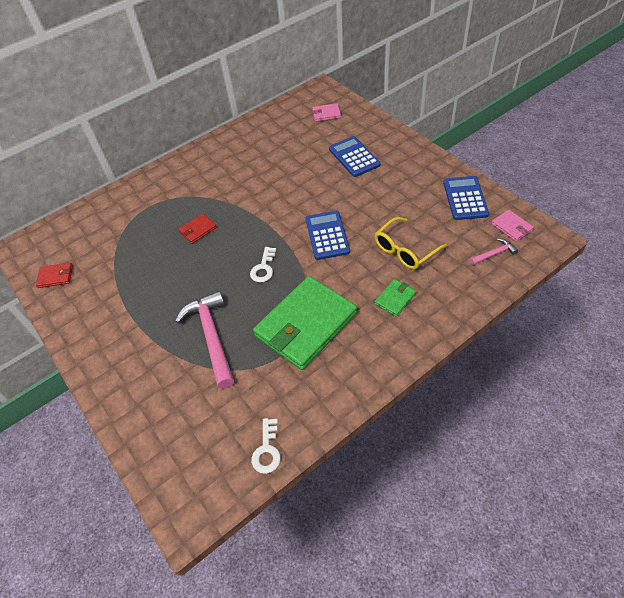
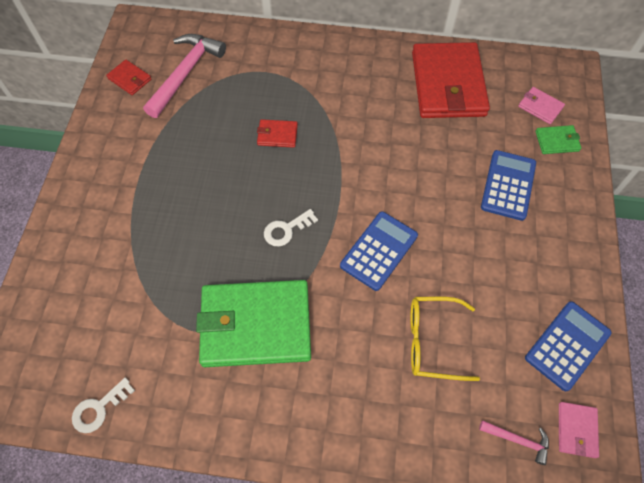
camera: 40 degrees right, 10 degrees up
pink hammer [175,291,234,388] -> pink hammer moved to [143,34,226,118]
green wallet [375,279,416,317] -> green wallet moved to [535,125,581,154]
none -> red wallet [412,42,490,118]

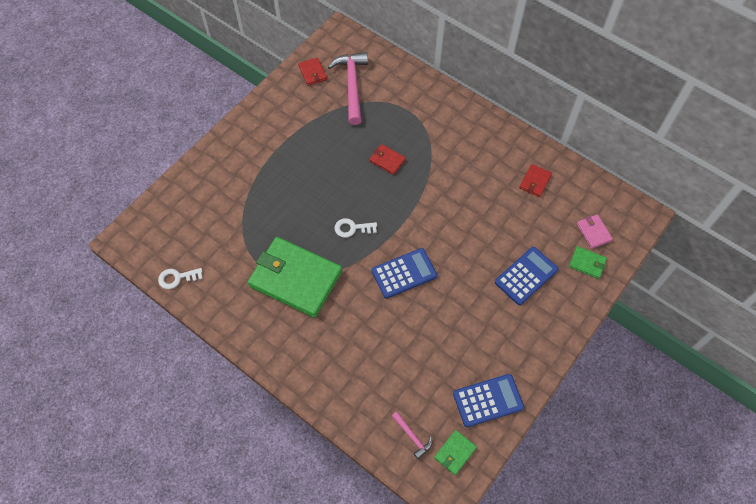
camera: 30 degrees right, 0 degrees up
pink hammer [143,34,226,118] -> pink hammer turned 60 degrees counterclockwise [328,52,368,125]
yellow glasses [410,297,480,381] -> none
red wallet [412,42,490,118] -> red wallet [519,164,552,197], size x0.42
pink wallet [559,402,599,458] -> green wallet [434,430,477,475]

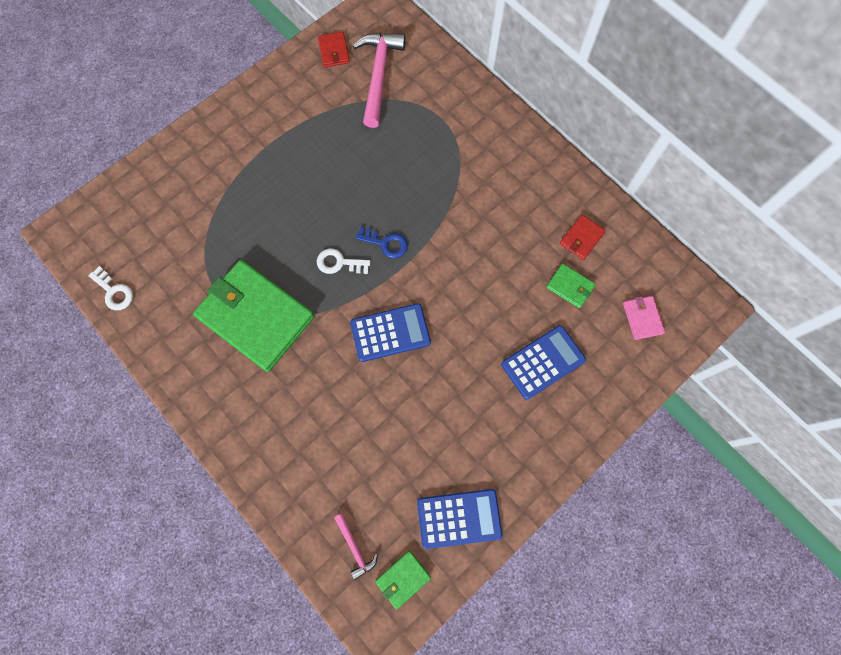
camera: 10 degrees right, 10 degrees up
white key [158,268,203,289] -> white key turned 135 degrees counterclockwise [88,266,133,310]
red wallet [369,144,406,175] -> none
green wallet [569,246,607,279] -> green wallet moved to [546,263,596,308]
none -> blue key [356,226,408,258]

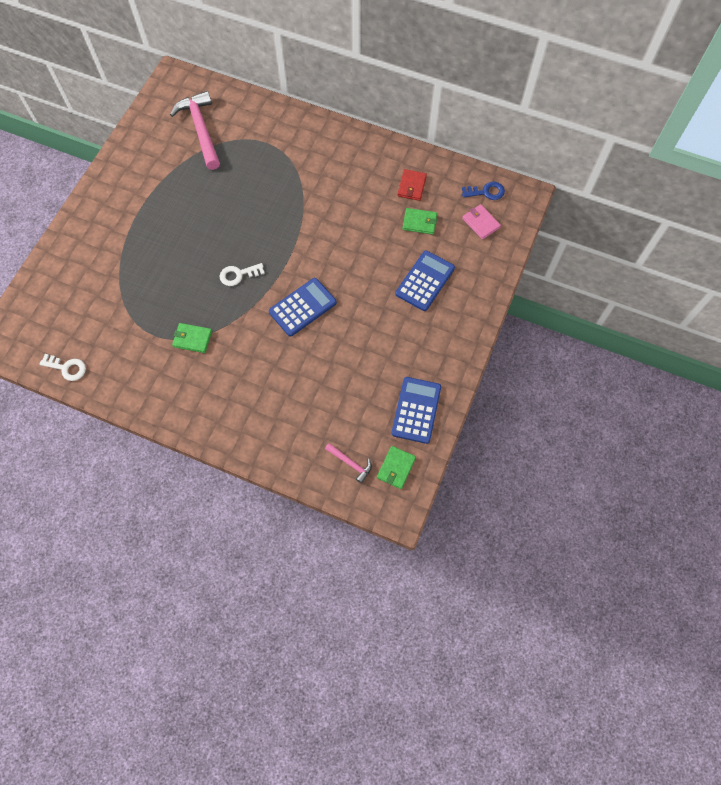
camera: 25 degrees left, 5 degrees down
green wallet [193,260,314,372] -> green wallet [172,323,212,353], size x0.42
red wallet [318,32,350,67] -> none
blue key [356,226,408,258] -> blue key moved to [462,182,505,200]
blue calculator [417,489,503,549] -> blue calculator turned 45 degrees counterclockwise [391,377,441,444]

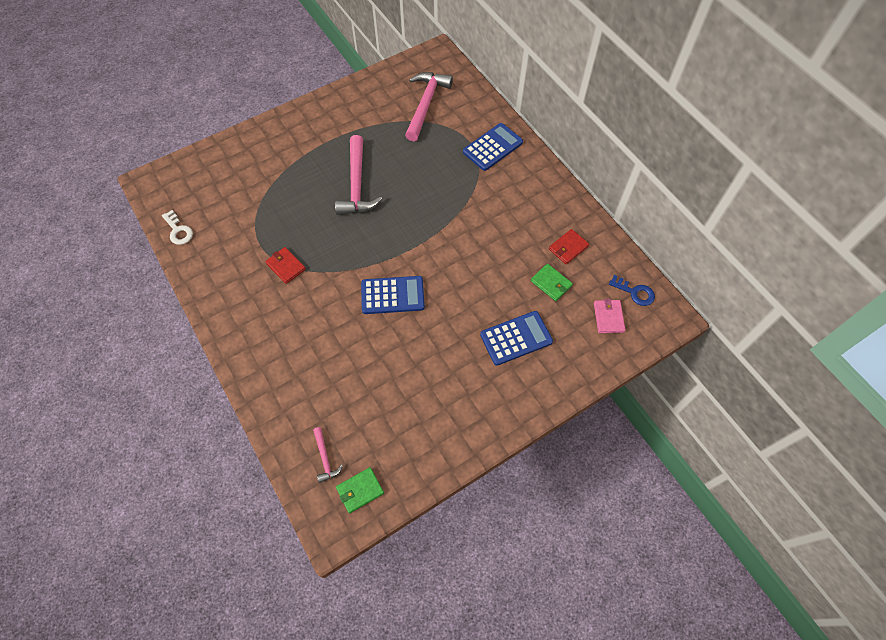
camera: 35 degrees right, 5 degrees down
green wallet [172,323,212,353] -> red wallet [265,247,306,284]
white key [220,263,265,286] -> none
blue calculator [391,377,441,444] -> blue calculator moved to [463,123,523,171]
none -> pink hammer [335,135,382,215]

